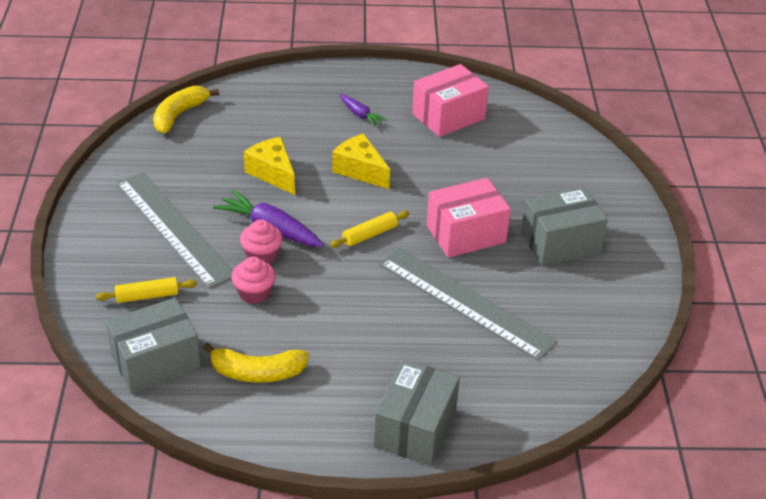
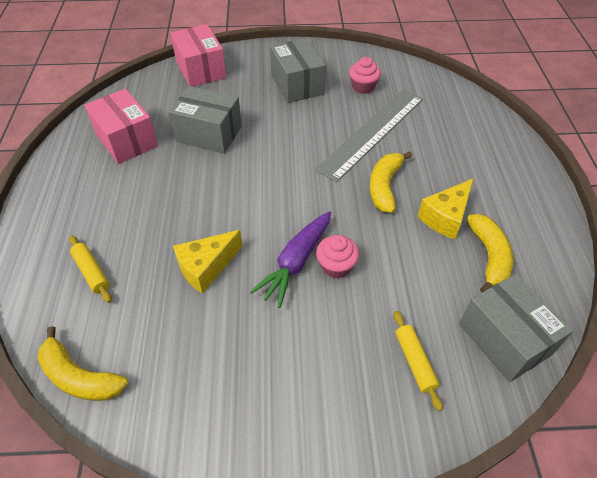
camera: 90 degrees left, 10 degrees up
grey ruler [116,172,233,289] -> none
pink cupcake [231,256,276,304] -> pink cupcake moved to [349,57,381,94]
yellow rolling pin [330,211,410,248] -> yellow rolling pin moved to [69,236,112,303]
yellow cheese [332,134,390,189] -> yellow cheese moved to [418,178,474,239]
purple carrot [340,94,387,127] -> none
grey box [374,359,460,466] -> grey box moved to [169,86,242,154]
pink box [427,178,511,258] -> pink box moved to [170,24,227,87]
none -> yellow banana [369,151,412,213]

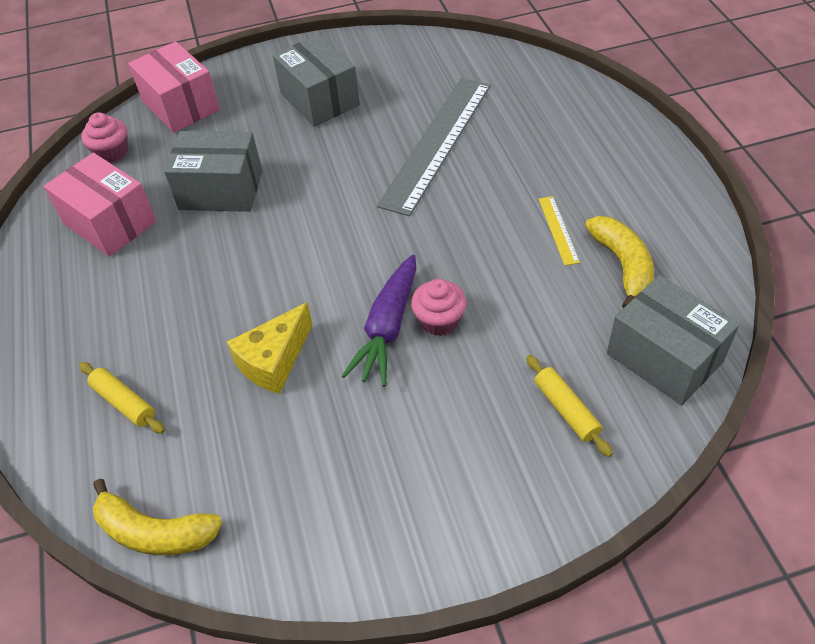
camera: 10 degrees left, 0 degrees up
pink cupcake [349,57,381,94] -> pink cupcake moved to [81,112,128,163]
yellow banana [369,151,412,213] -> none
yellow cheese [418,178,474,239] -> yellow ruler [539,196,580,266]

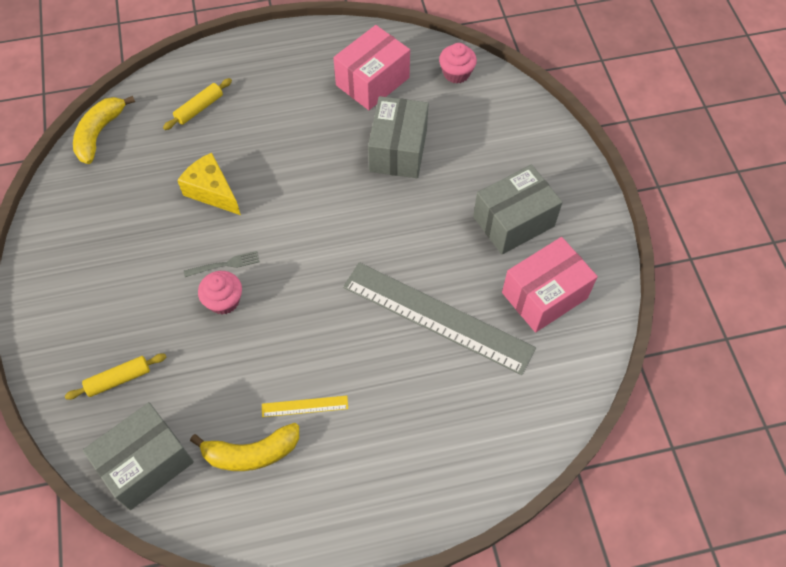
camera: 90 degrees right, 10 degrees up
pink box [128,41,220,133] -> pink box moved to [502,237,598,333]
purple carrot [342,254,416,387] -> grey fork [184,251,260,277]

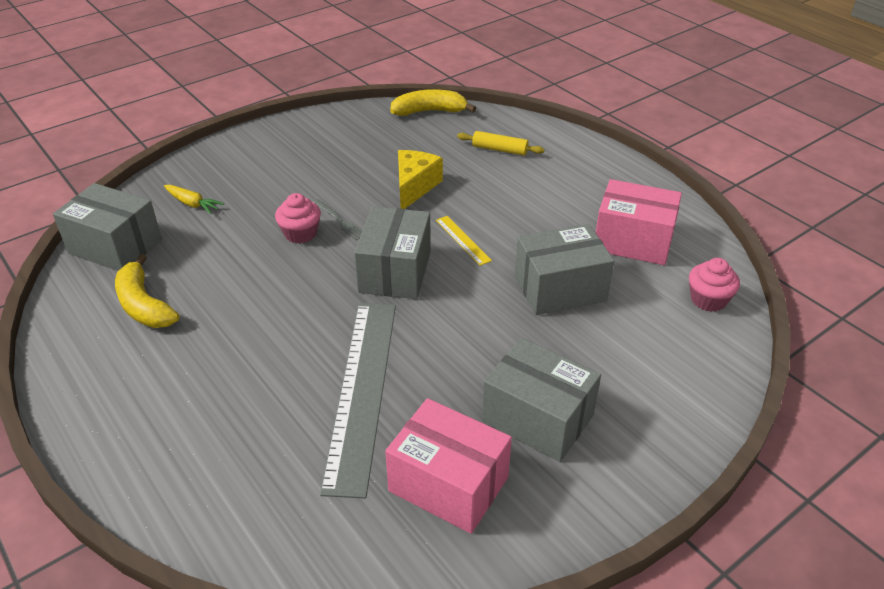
camera: 65 degrees right, 20 degrees down
yellow rolling pin [65,354,166,400] -> yellow carrot [164,185,224,214]
yellow ruler [262,396,348,417] -> yellow ruler moved to [436,216,492,266]
none -> grey box [354,206,431,299]

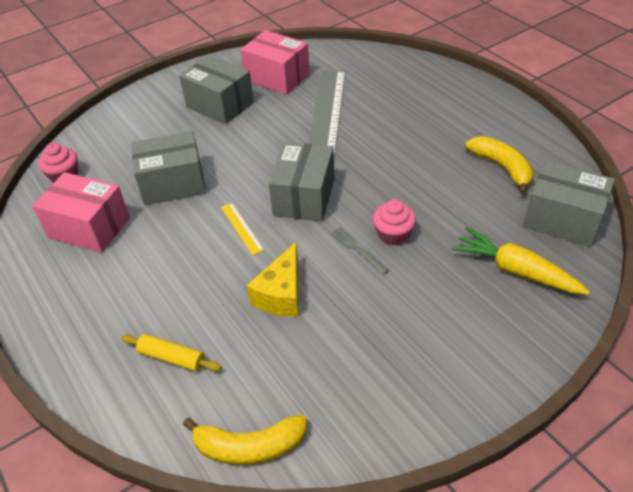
camera: 175 degrees left, 5 degrees up
yellow carrot [164,185,224,214] -> yellow carrot [452,227,590,295], size x1.75

